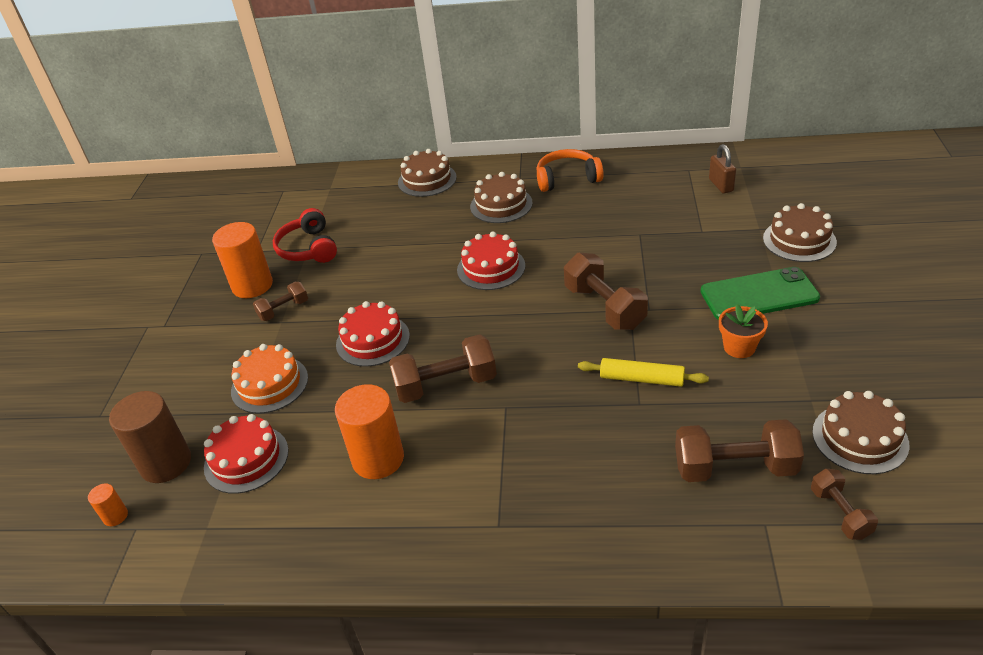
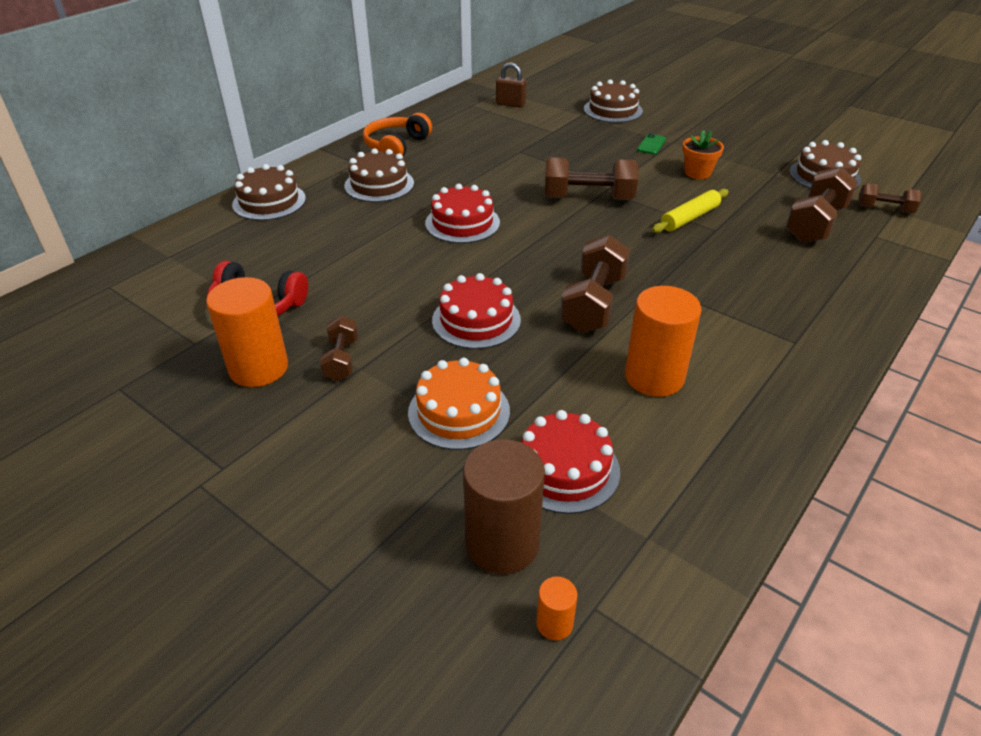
camera: 60 degrees left, 0 degrees up
green phone [701,267,820,320] -> green phone [637,134,666,154], size x0.43

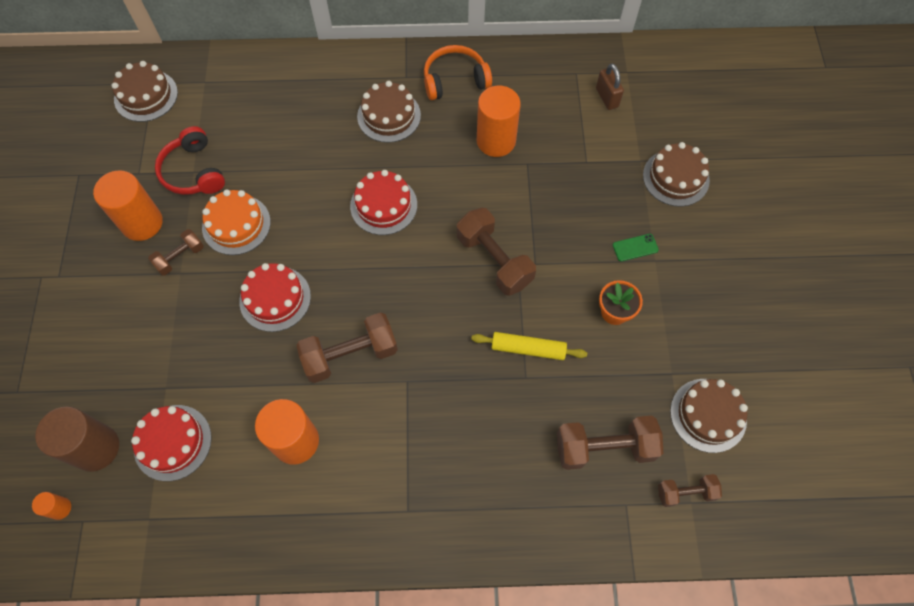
camera: 50 degrees right, 25 degrees up
brown cake [232,164,306,221] -> brown cake moved to [112,61,178,122]
orange cake [408,358,510,450] -> orange cake moved to [202,189,271,255]
brown dumbbell [858,183,922,213] -> brown dumbbell turned 75 degrees counterclockwise [658,474,722,507]
none -> orange cylinder [477,86,521,157]

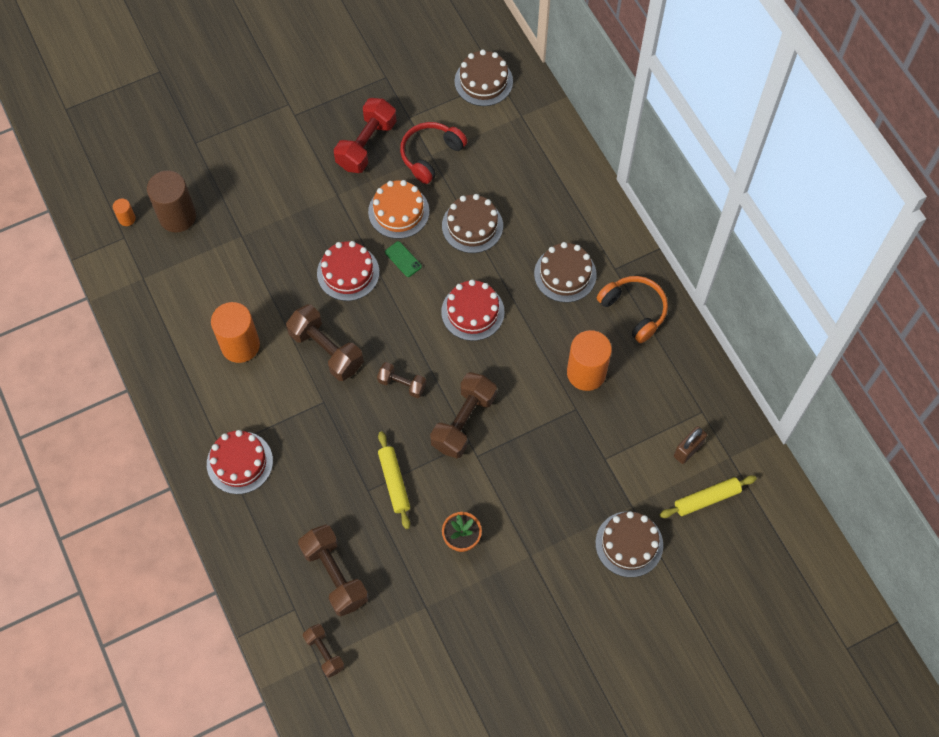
camera: 65 degrees right, 0 degrees up
orange cylinder [93,170,163,241] -> red dumbbell [334,98,397,173]
red cake [131,405,212,481] -> red cake moved to [207,430,273,494]
brown dumbbell [148,229,204,275] -> brown dumbbell moved to [377,362,426,398]
green phone [613,234,659,262] -> green phone moved to [385,241,422,277]
brown cake [670,379,748,453] -> brown cake moved to [442,194,503,253]
none -> yellow rolling pin [659,475,757,518]

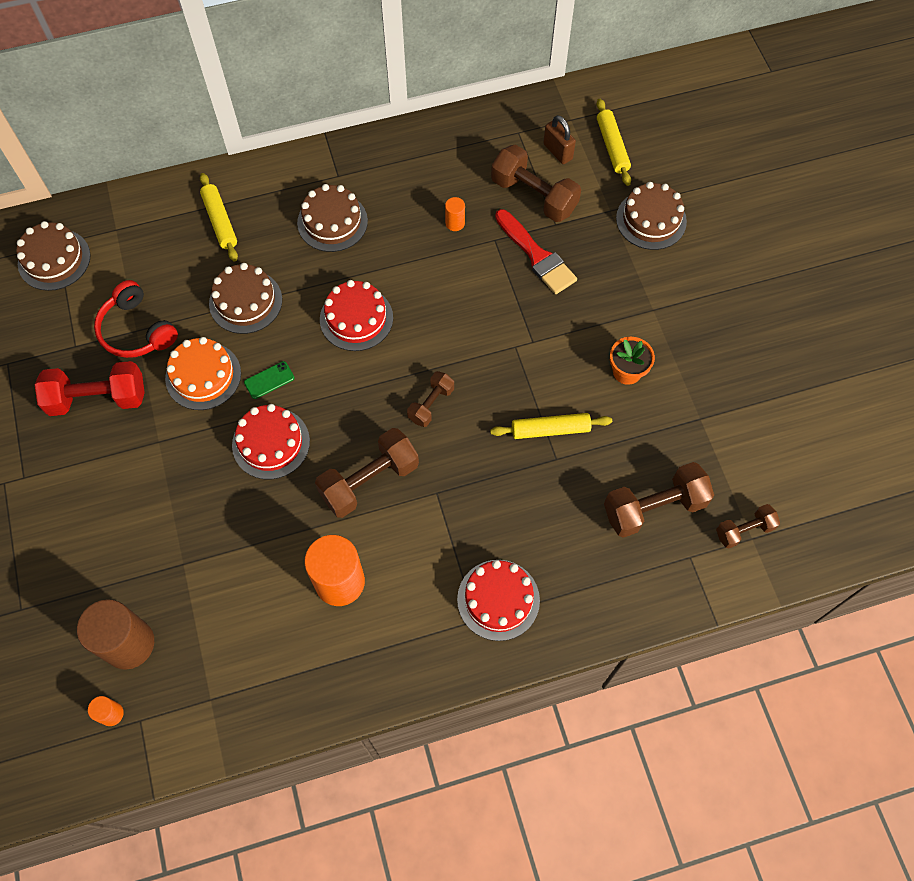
camera: 80 degrees left, 0 degrees up
red dumbbell [334,98,397,173] -> red dumbbell turned 45 degrees counterclockwise [35,361,145,416]
brown dumbbell [430,372,497,458] -> brown dumbbell moved to [491,145,581,222]
orange cylinder [567,330,612,391] -> orange cylinder [445,197,465,231], size x0.45
orange headphones [597,276,668,343] -> none
none -> yellow rolling pin [200,173,238,262]
none -> red brush [495,209,577,294]

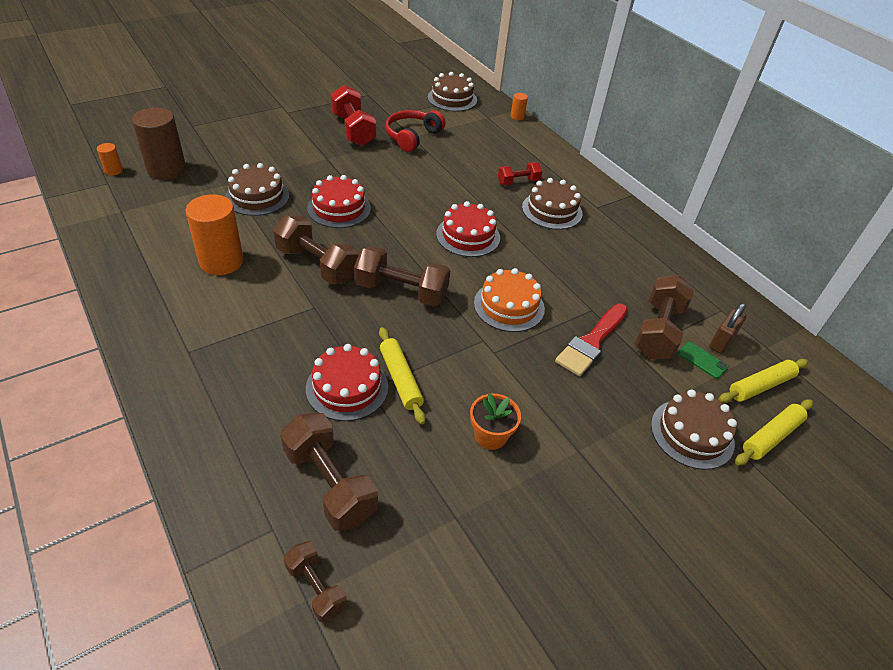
camera: 70 degrees right, 20 degrees down
orange cake [165,337,241,410] -> orange cake moved to [474,268,545,332]
yellow rolling pin [200,173,238,262] -> yellow rolling pin moved to [735,400,813,465]
brown cake [209,263,282,334] -> brown cake moved to [225,163,289,216]
green phone [244,361,294,399] -> green phone moved to [678,342,728,379]
brown dumbbell [407,371,454,427] -> brown dumbbell [354,246,450,307], size x1.74
orange cylinder [445,197,465,231] -> orange cylinder moved to [510,93,528,120]
red cake [457,560,540,641] -> red cake moved to [306,344,388,421]
none -> red dumbbell [498,162,543,185]

